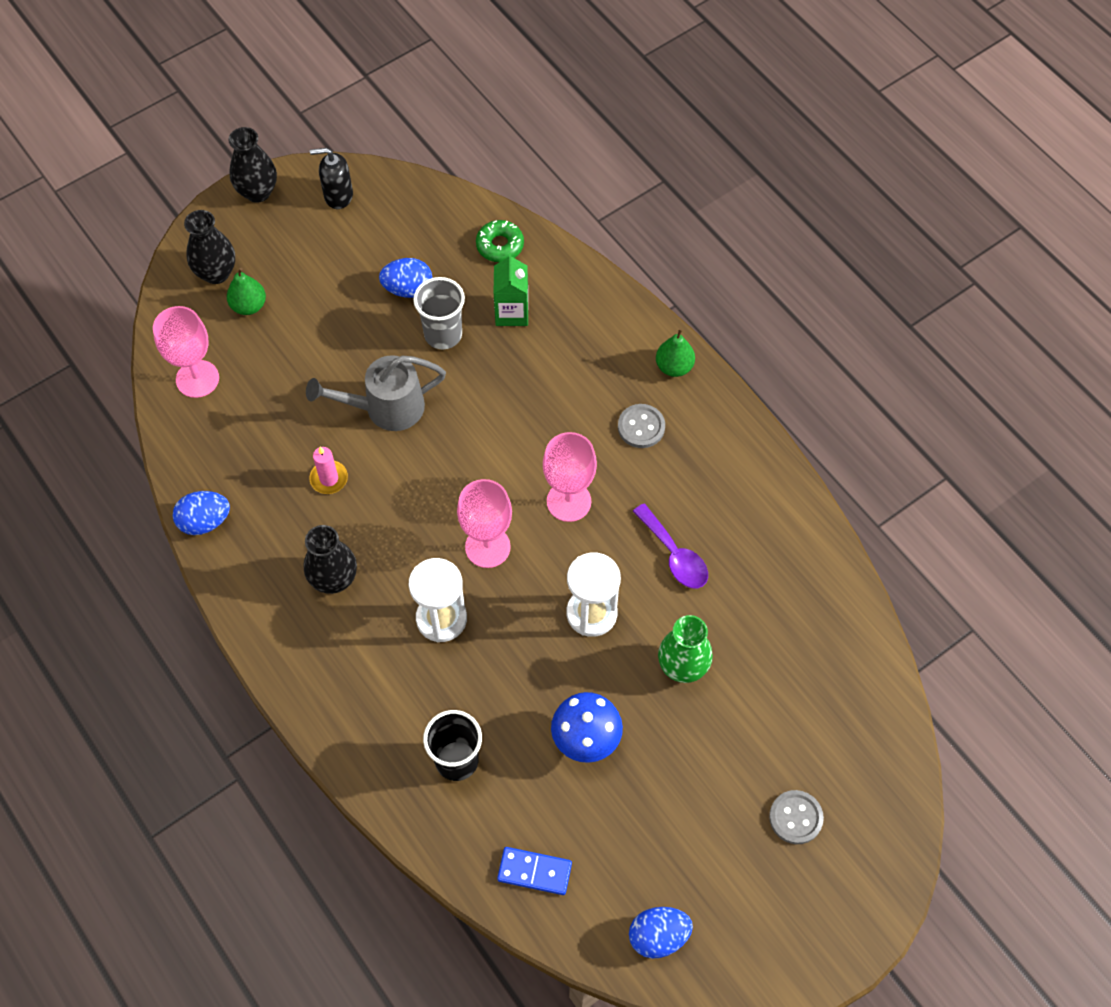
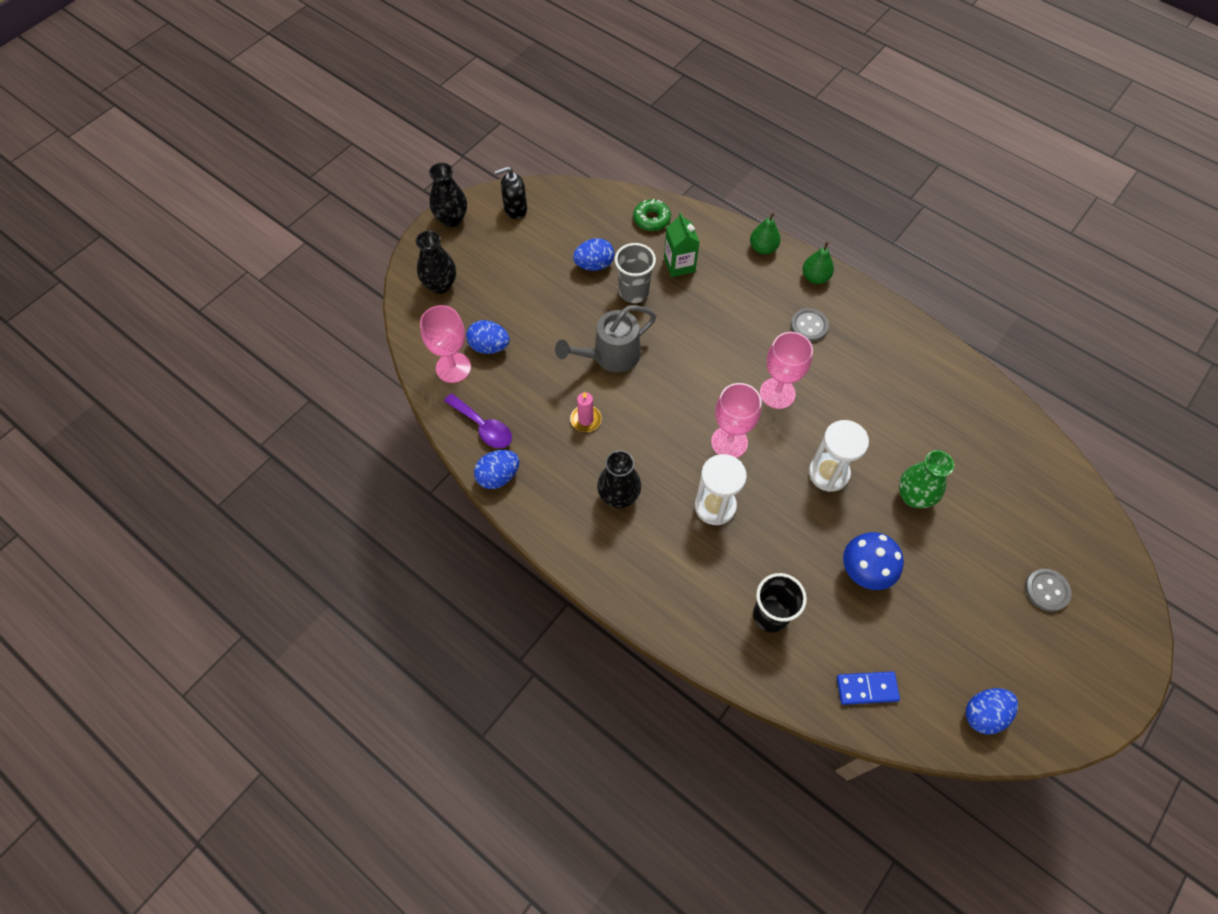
camera: 15 degrees left, 0 degrees up
green pear [227,268,266,315] -> green pear moved to [750,213,781,254]
purple spoon [633,504,708,588] -> purple spoon moved to [444,393,512,448]
none -> blue egg [466,320,510,354]

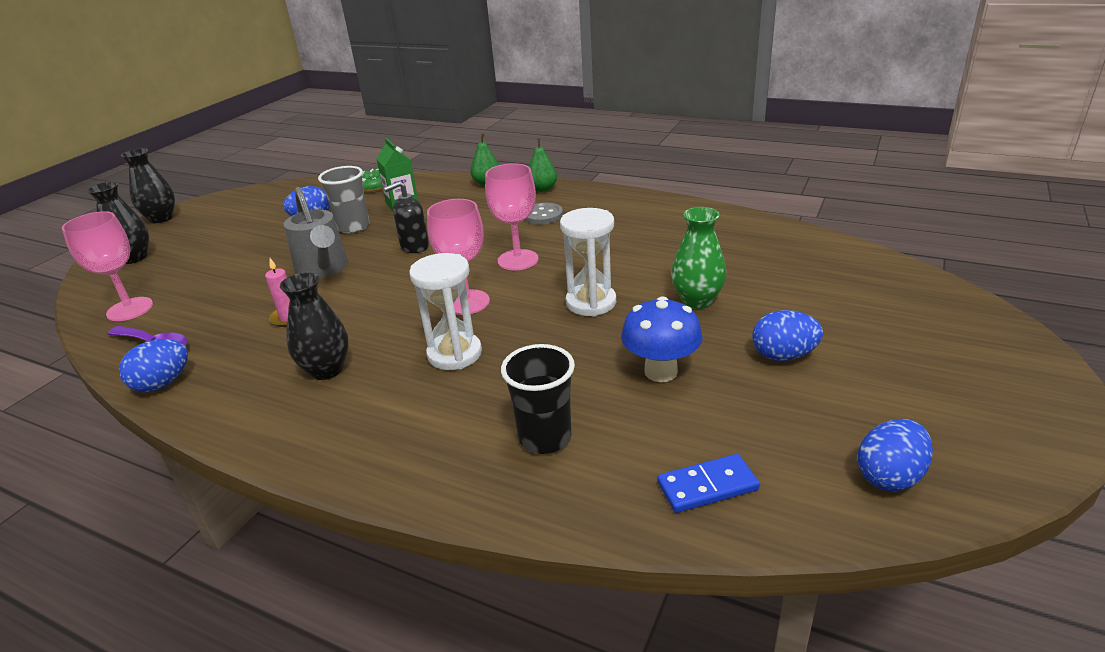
camera: 10 degrees left, 30 degrees down
blue egg [466,320,510,354] -> blue egg moved to [752,310,823,361]
black soap dispenser [495,167,527,219] -> black soap dispenser moved to [384,181,429,253]
grey watering can [555,305,656,372] -> grey watering can turned 75 degrees counterclockwise [284,187,348,278]
grey button [1025,569,1072,612] -> none

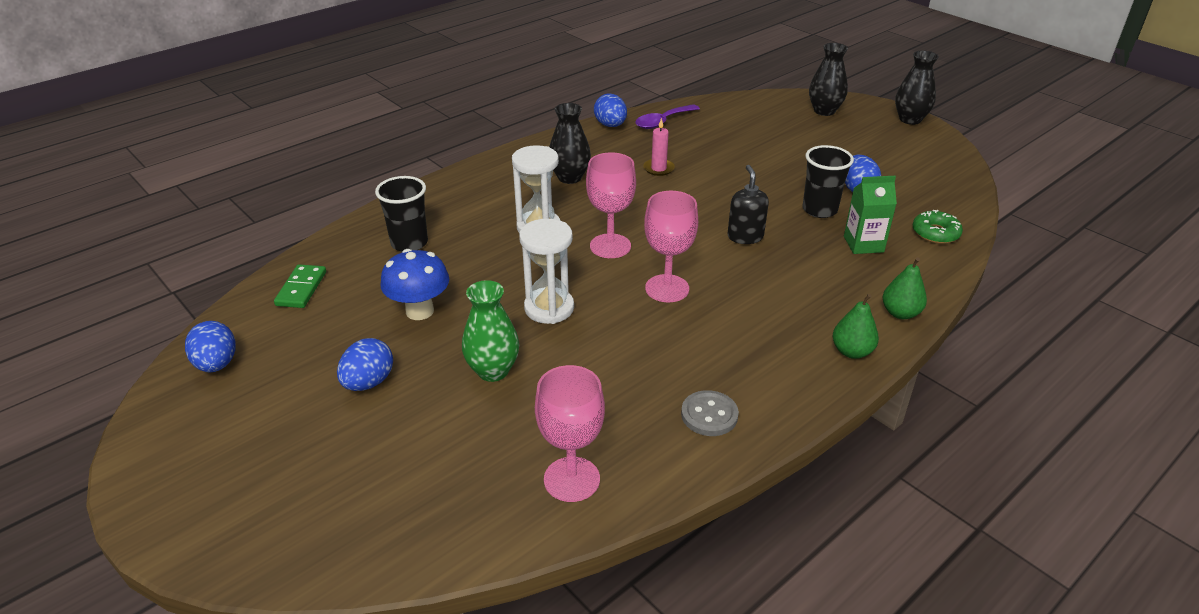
camera: 110 degrees right, 5 degrees up
pink goblet [62,211,153,321] -> pink goblet moved to [535,365,605,502]
grey watering can [284,187,348,278] -> none
grey cup [318,166,370,233] -> black cup [802,145,854,218]
grey button [525,203,563,224] -> grey button moved to [681,390,739,436]
blue domino [657,454,760,513] -> green domino [274,264,326,308]

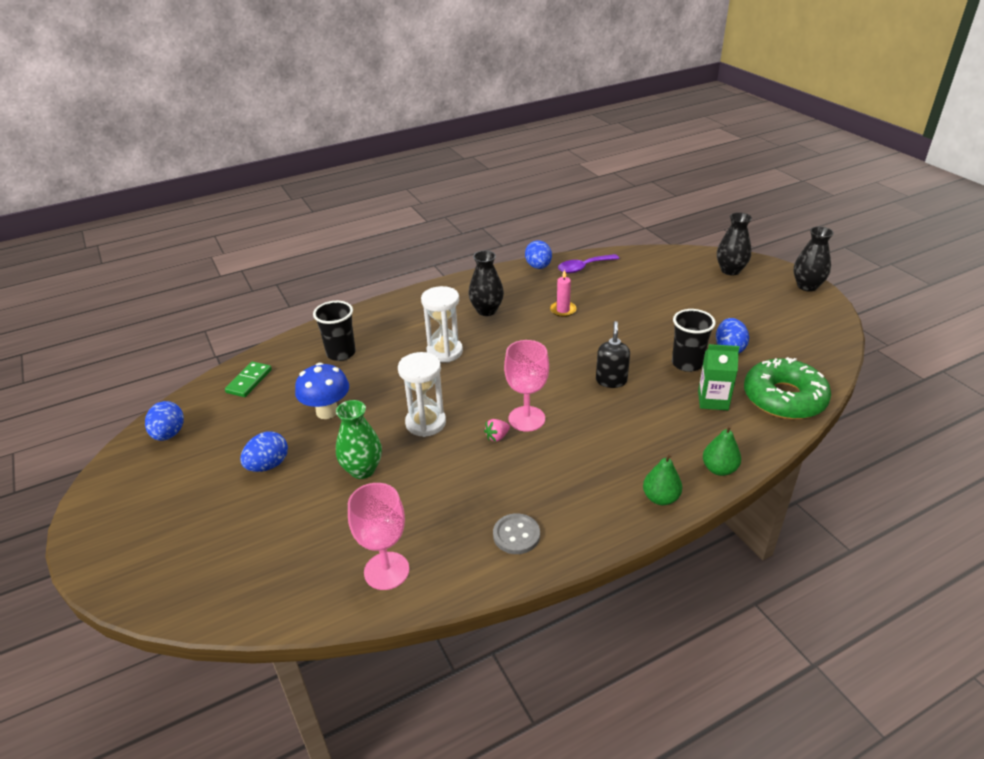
camera: 15 degrees right, 0 degrees up
pink goblet [586,152,636,258] -> none
green donut [913,210,963,244] -> green donut [744,357,831,419], size x1.92
none -> pink strawberry [484,419,510,442]

